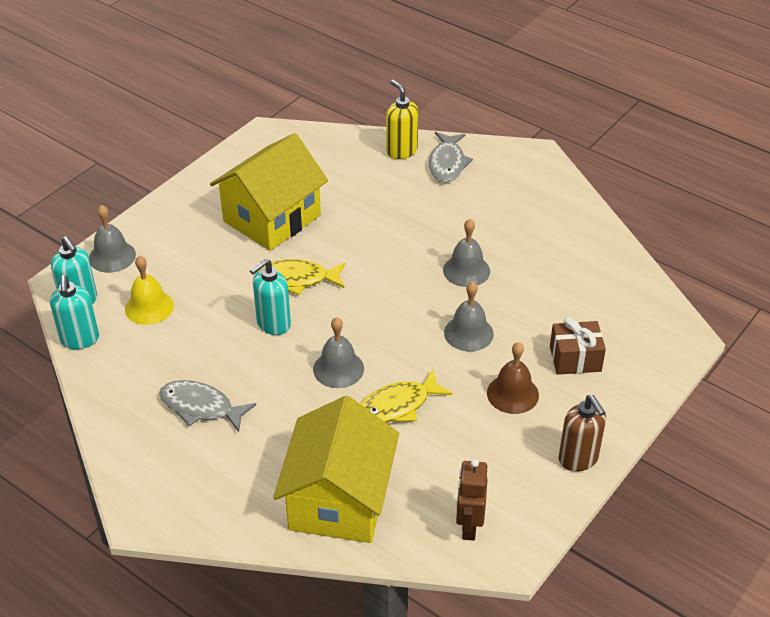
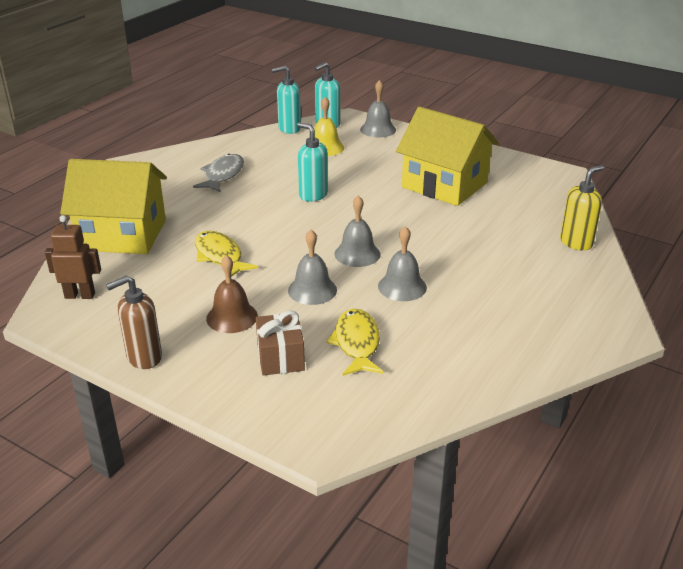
camera: 85 degrees right, 10 degrees down
yellow fish [257,259,345,295] -> yellow fish moved to [326,309,384,376]
grey bell [313,317,364,388] -> grey bell moved to [335,195,380,267]
grey fish [429,132,473,183] -> none

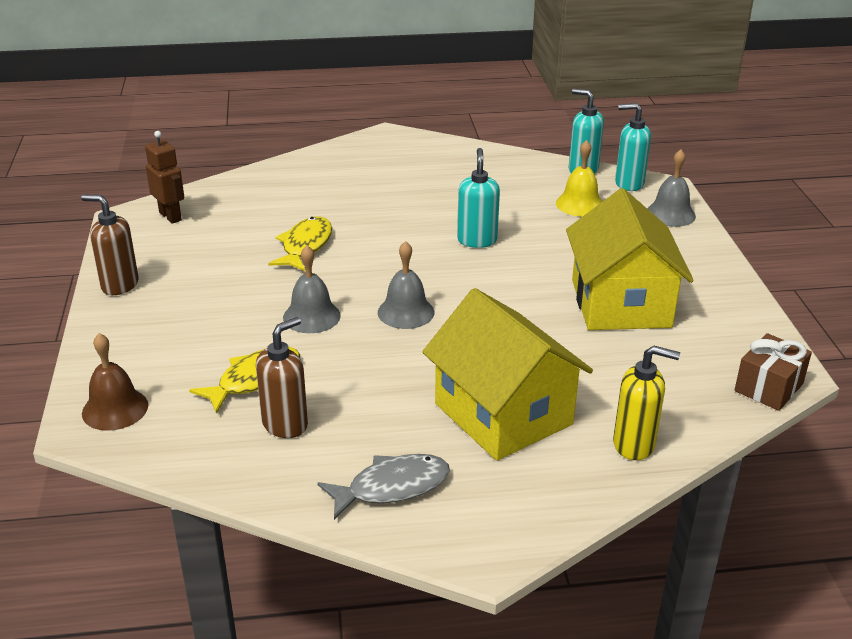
camera: 50 degrees right, 0 degrees up
yellow house [60,159,167,254] -> yellow house moved to [422,288,593,461]
grey fish [193,154,244,192] -> grey fish moved to [317,454,450,520]
brown bell [206,255,258,333] -> brown bell moved to [82,333,148,431]
brown gift [256,311,305,375] -> brown gift moved to [735,333,812,411]
grey bell [378,226,427,301] -> none
none -> brown soap dispenser [256,317,308,438]

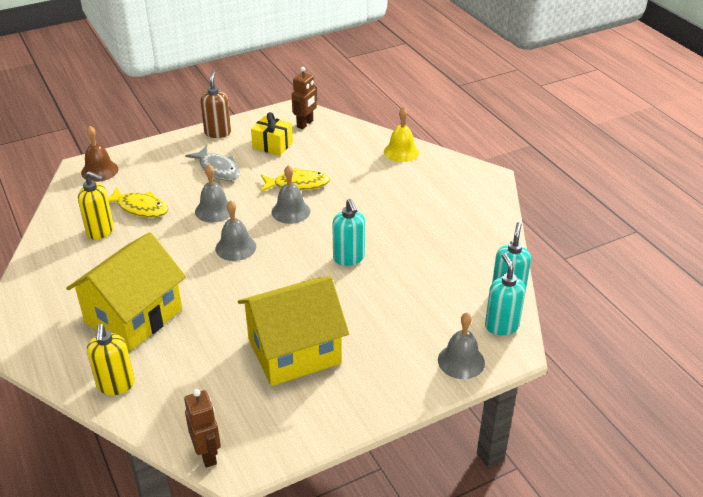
camera: 70 degrees right, 5 degrees up
brown soap dispenser [256,317,308,438] -> yellow soap dispenser [78,171,114,240]
grey fish [317,454,450,520] -> grey fish moved to [185,145,240,181]
turquoise soap dispenser [457,148,500,248] -> turquoise soap dispenser turned 90 degrees clockwise [332,199,365,266]
yellow bell [556,140,603,216] -> yellow bell moved to [384,107,419,162]
brown gift [735,333,812,411] -> brown robot [184,389,221,468]
none -> yellow gift [251,112,293,156]
none -> grey bell [272,165,310,224]

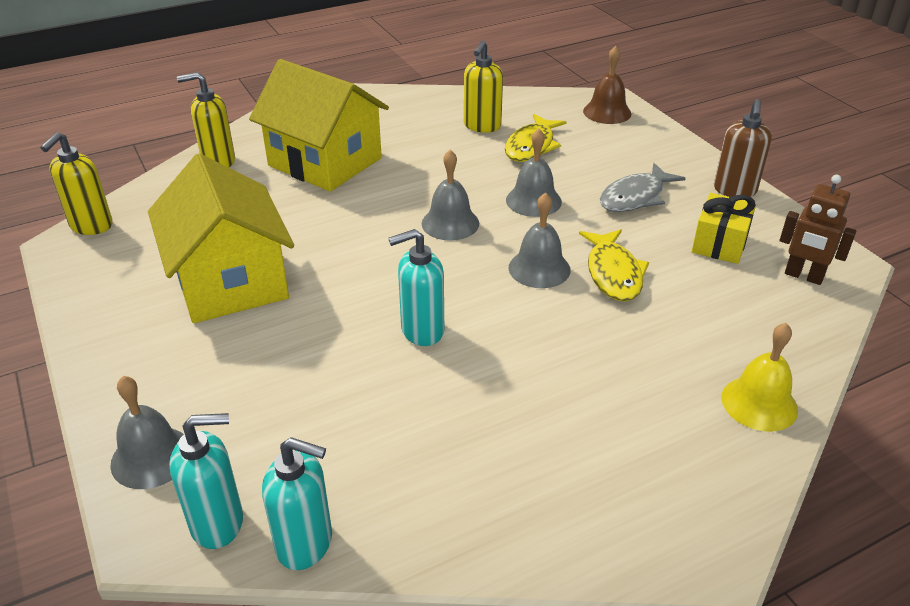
camera: 90 degrees right, 0 degrees up
brown robot [184,389,221,468] -> yellow soap dispenser [40,132,112,235]
brown soap dispenser [200,71,231,138] -> brown soap dispenser turned 105 degrees clockwise [714,99,772,197]

